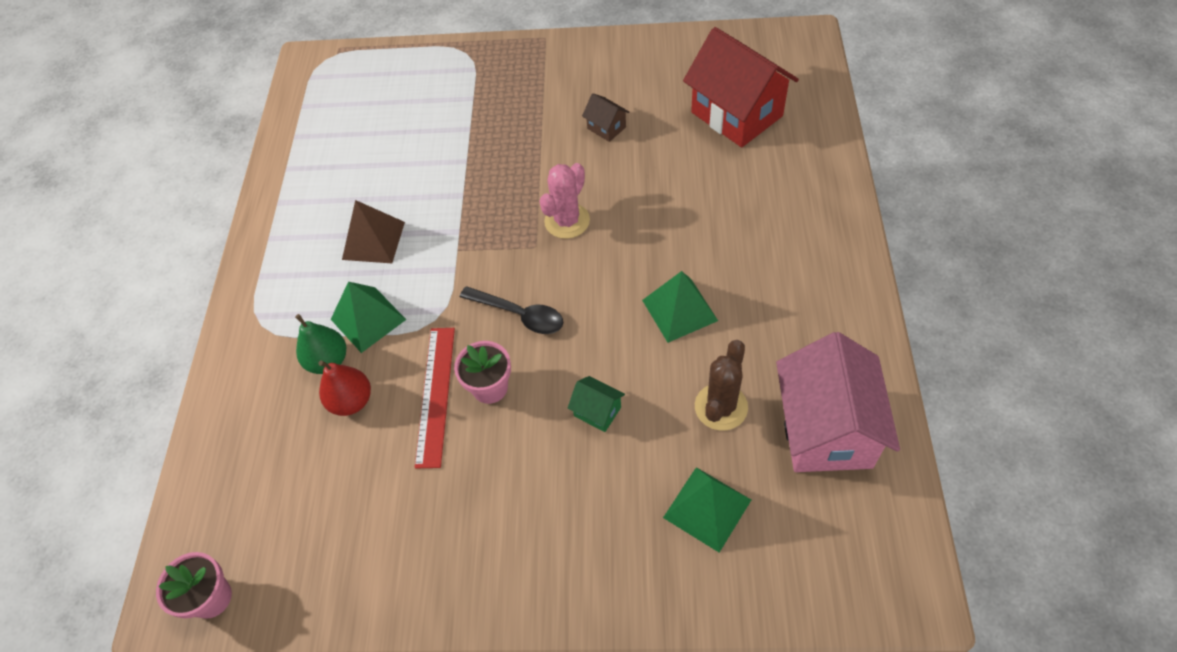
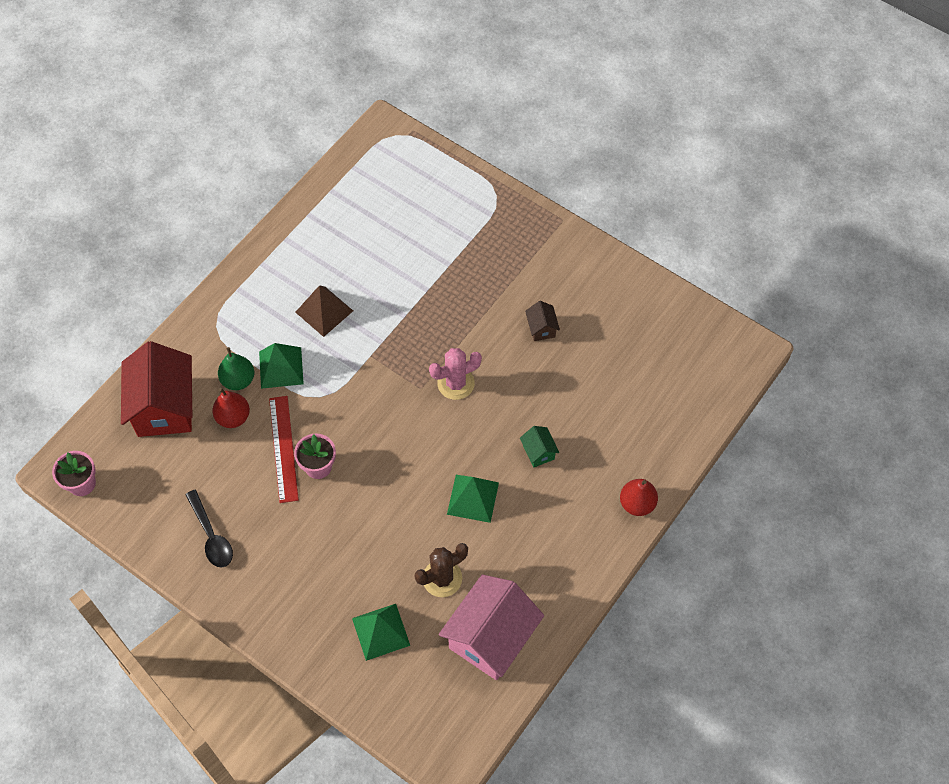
camera: 30 degrees right, 5 degrees up
red ruler [415,328,455,469] -> red ruler turned 45 degrees counterclockwise [269,396,299,503]
black spoon [460,286,563,334] -> black spoon moved to [185,490,233,567]
green house [568,376,625,432] -> green house moved to [520,426,559,467]
red house [683,27,799,147] -> red house moved to [121,341,192,437]
none -> red pear [620,479,658,516]

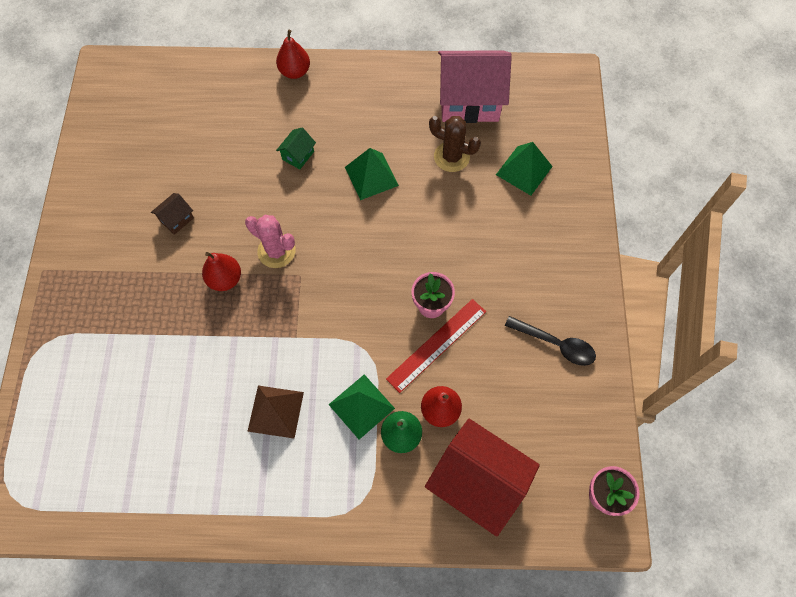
camera: 125 degrees left, 5 degrees up
red house [121,341,192,437] -> red house turned 75 degrees clockwise [425,419,540,536]
black spoon [185,490,233,567] -> black spoon turned 90 degrees clockwise [505,316,596,366]
none -> red pear [202,252,241,291]

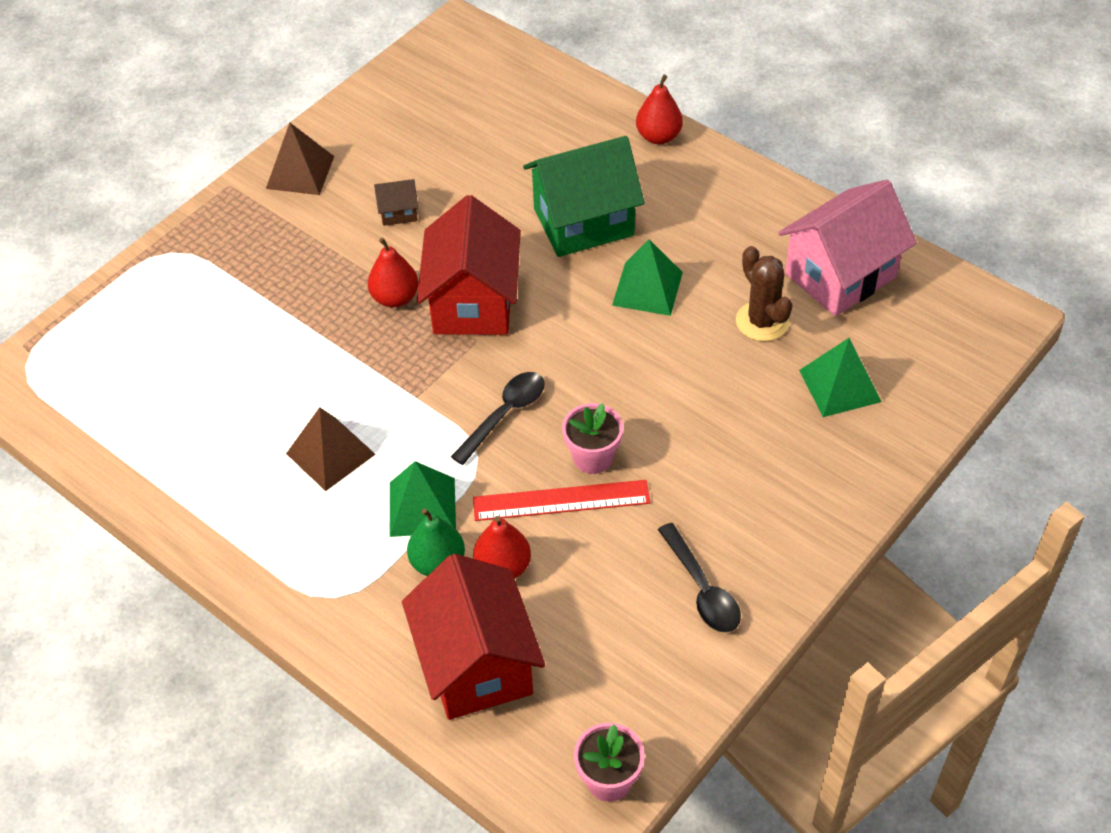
camera: 40 degrees right, 15 degrees down
pink cactus [245,215,296,268] -> red house [417,195,521,335]
green house [276,128,316,169] -> green house [523,136,645,257], size x2.33
pink house [438,50,512,123] -> pink house turned 75 degrees counterclockwise [778,179,917,316]
none -> brown pyramid [266,123,334,195]
none -> black spoon [451,372,545,465]

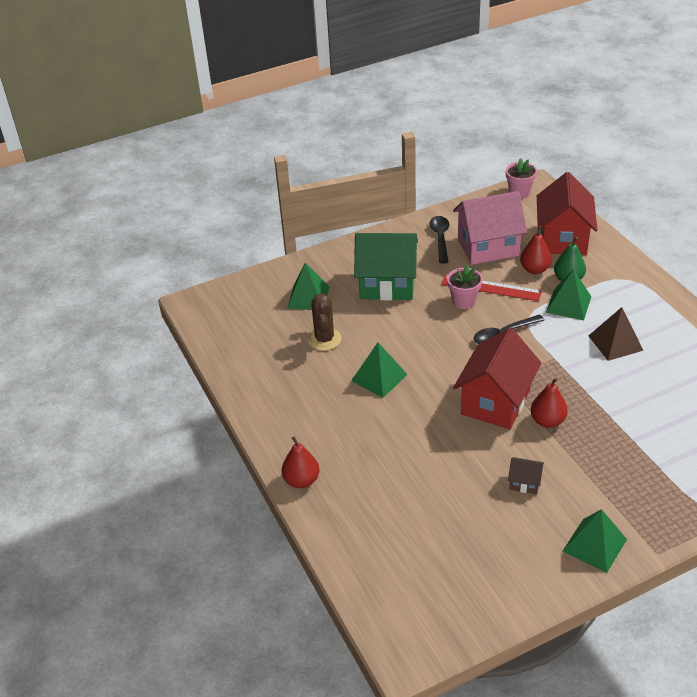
camera: 155 degrees left, 10 degrees down
brown pyramid [266,123,334,195] -> green pyramid [563,509,627,573]
green house [523,136,645,257] -> green house moved to [354,233,418,300]
pink house [778,179,917,316] -> pink house moved to [453,191,527,265]

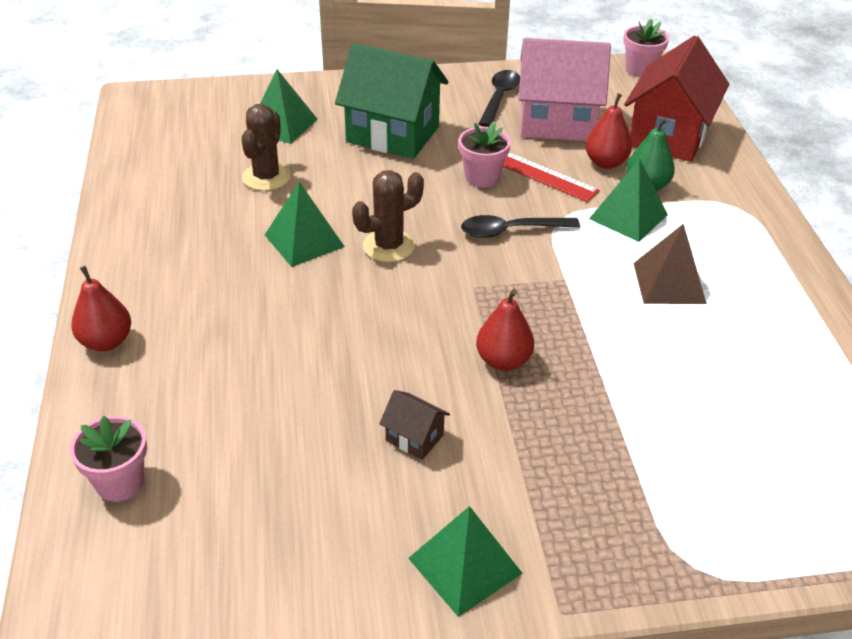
camera: 15 degrees right, 0 degrees up
red house [453,328,541,429] -> none
none -> pink flower pot [70,416,147,502]
none -> brown cactus [352,170,424,262]

